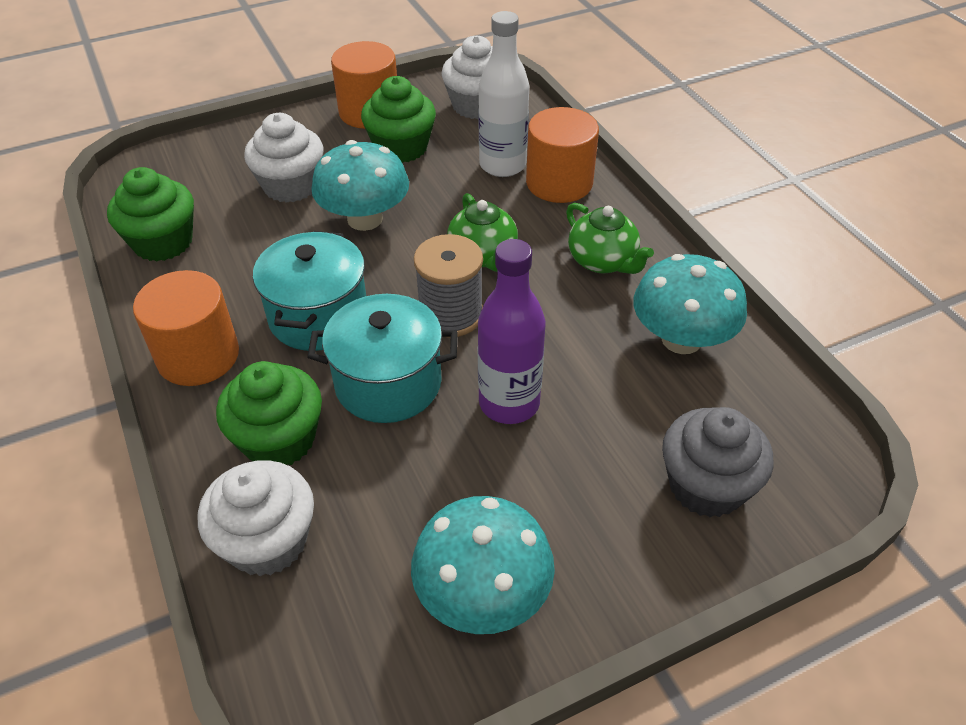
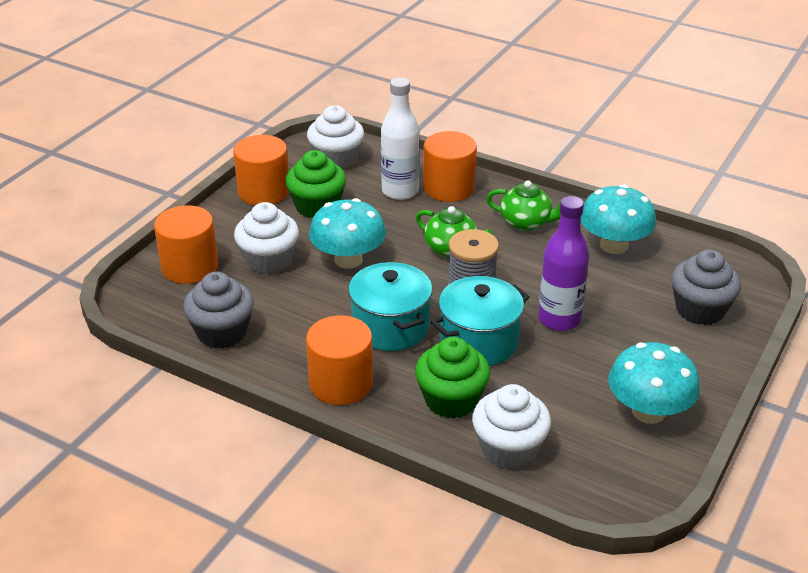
camera: 35 degrees left, 10 degrees down
green cupcake [107,167,194,261] -> grey cupcake [183,271,254,349]
none -> orange cylinder [154,205,218,284]

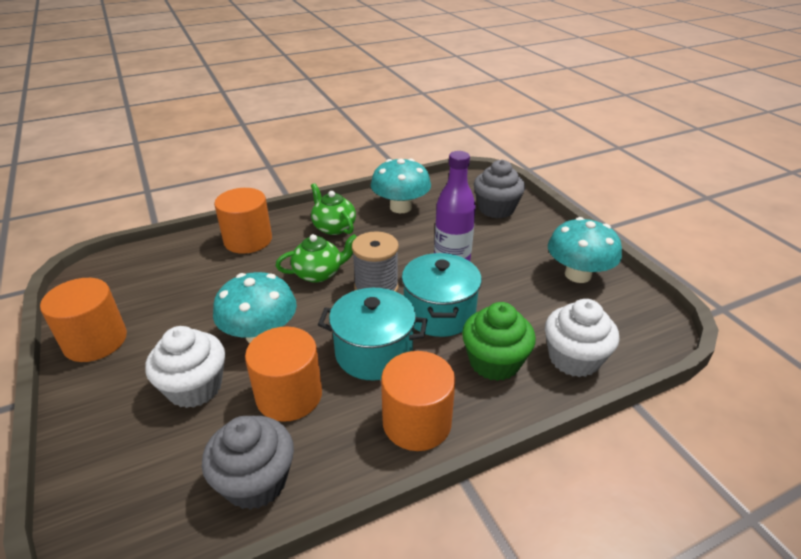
camera: 55 degrees left, 0 degrees up
orange cylinder [154,205,218,284] -> orange cylinder moved to [245,326,322,422]
green cupcake [285,150,346,218] -> none
white cupcake [307,105,364,170] -> none
white bottle [381,77,420,200] -> none
green teapot [486,181,562,231] -> green teapot turned 90 degrees counterclockwise [311,183,356,235]

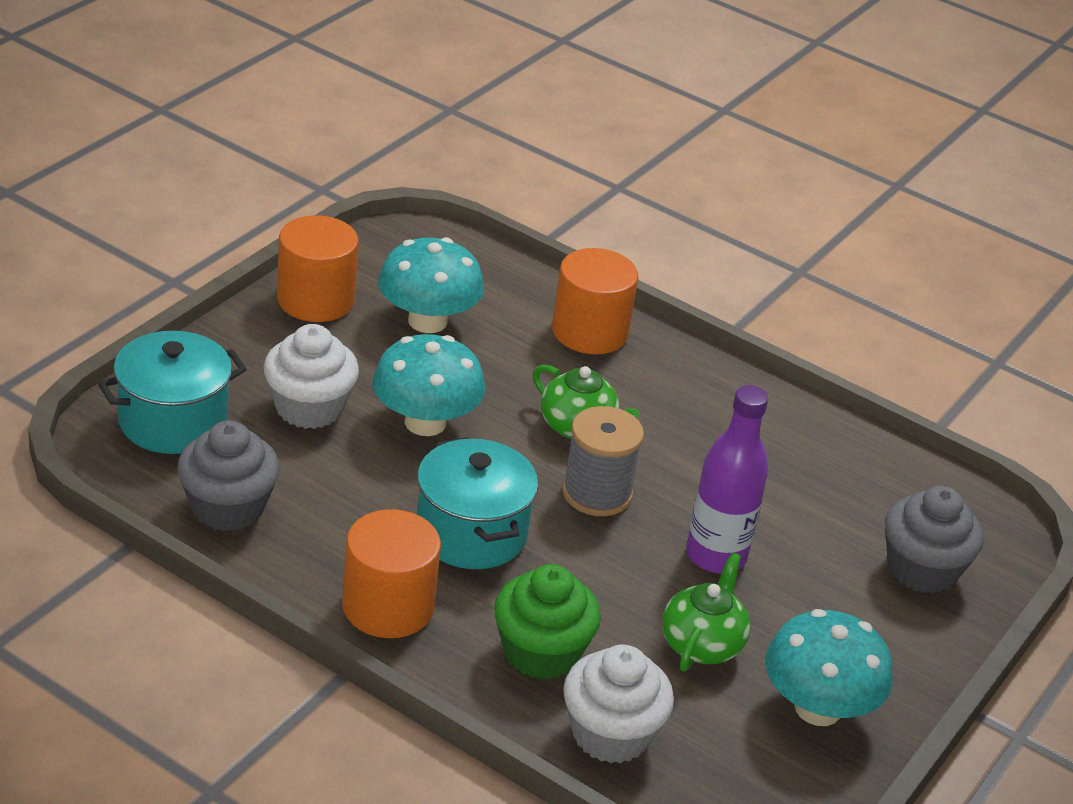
camera: 55 degrees right, 0 degrees up
orange cylinder [245,326,322,422] -> none
green teapot [311,183,356,235] -> green teapot moved to [662,553,750,672]
turquoise mushroom [371,159,431,213] -> turquoise mushroom moved to [378,237,484,333]
turquoise pot [402,253,482,337] -> turquoise pot moved to [98,331,247,454]

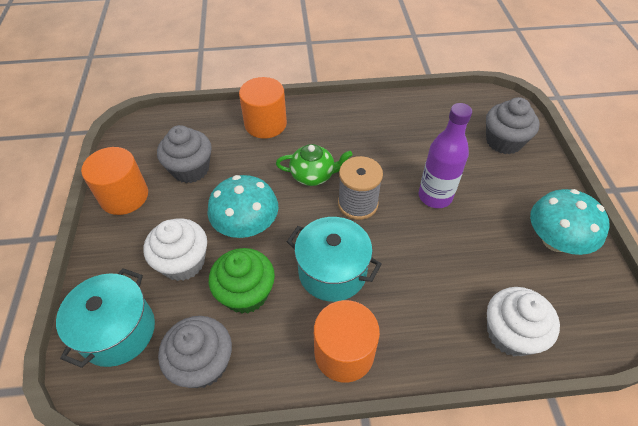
camera: 35 degrees left, 15 degrees up
turquoise mushroom [378,237,484,333] -> grey cupcake [157,125,212,183]
green cupcake [494,564,601,680] -> green cupcake moved to [209,248,275,314]
green teapot [662,553,750,672] -> none

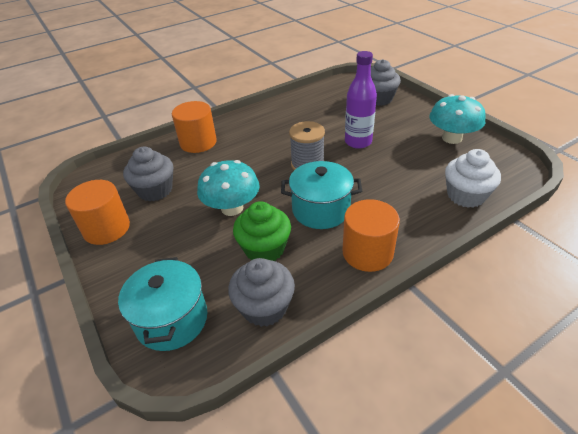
camera: 25 degrees left, 10 degrees down
white cupcake [143,218,207,281] -> none
green teapot [276,144,353,186] -> none

